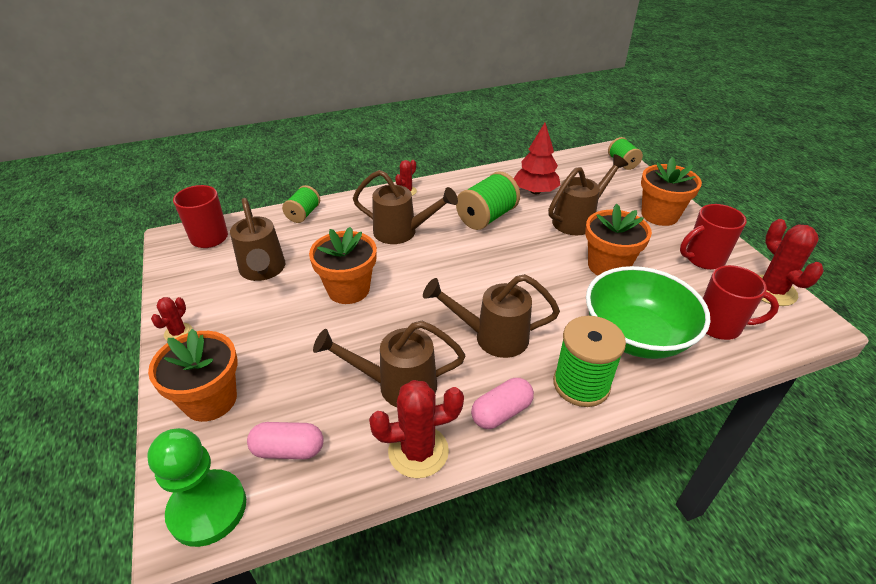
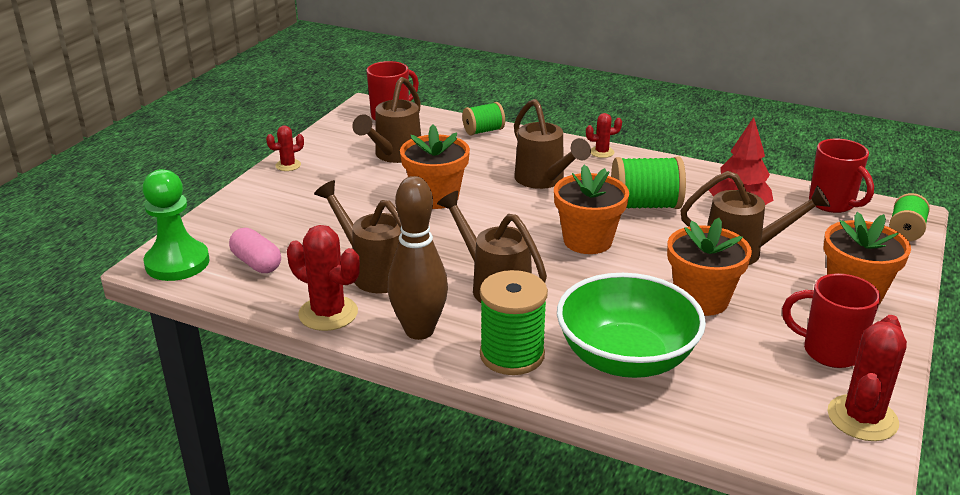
camera: 45 degrees right, 10 degrees down
orange flower pot [148,329,237,422] -> orange flower pot moved to [554,165,629,254]
pink capsule [471,378,534,429] -> brown bowling pin [388,176,448,340]
red mug [703,265,779,340] -> red mug moved to [809,138,874,213]

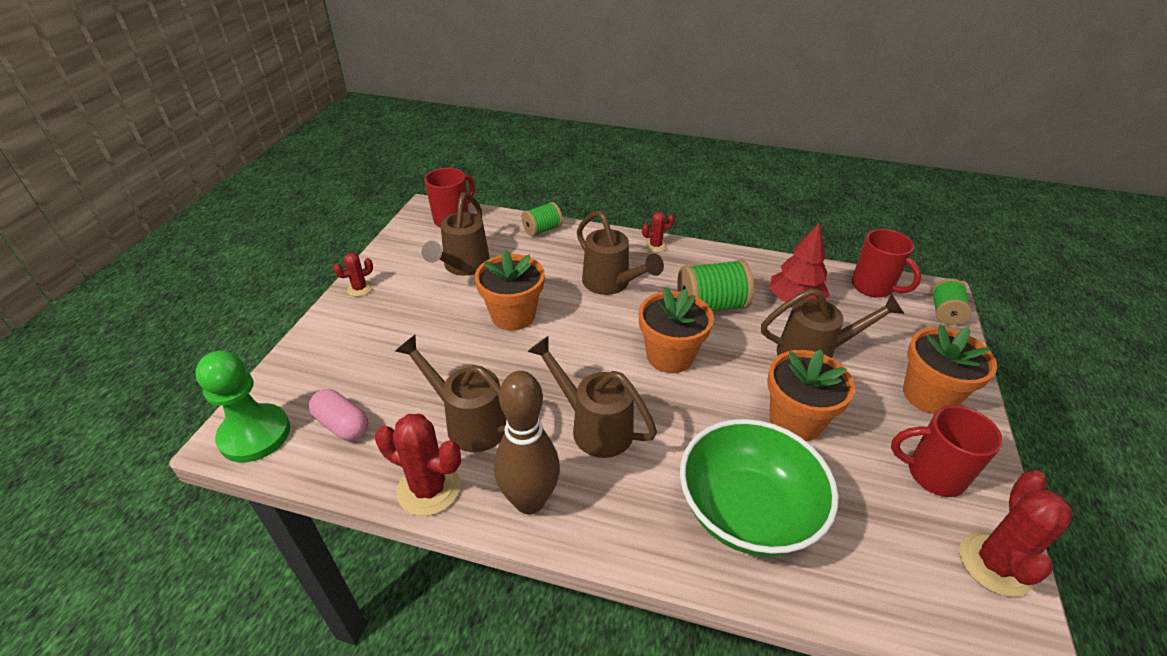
camera: 10 degrees left, 10 degrees up
green spool [480,270,548,375] -> none

